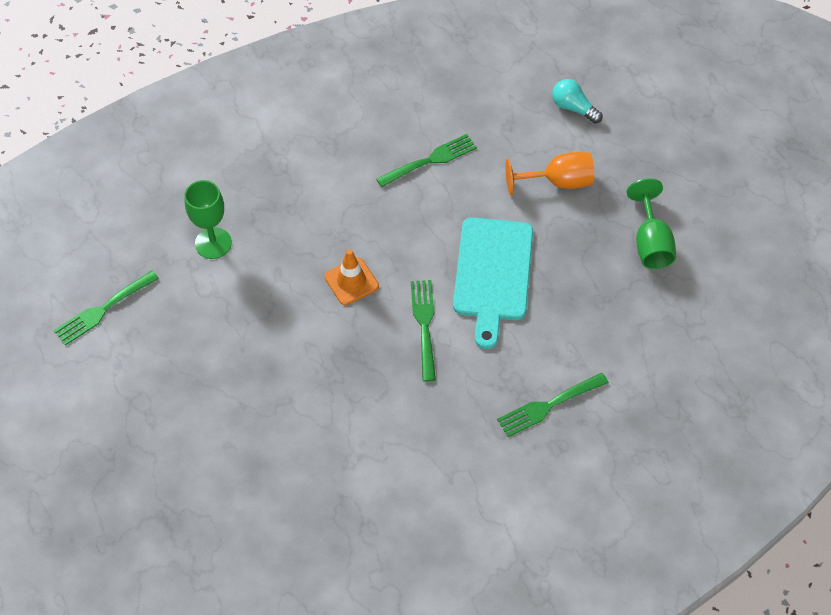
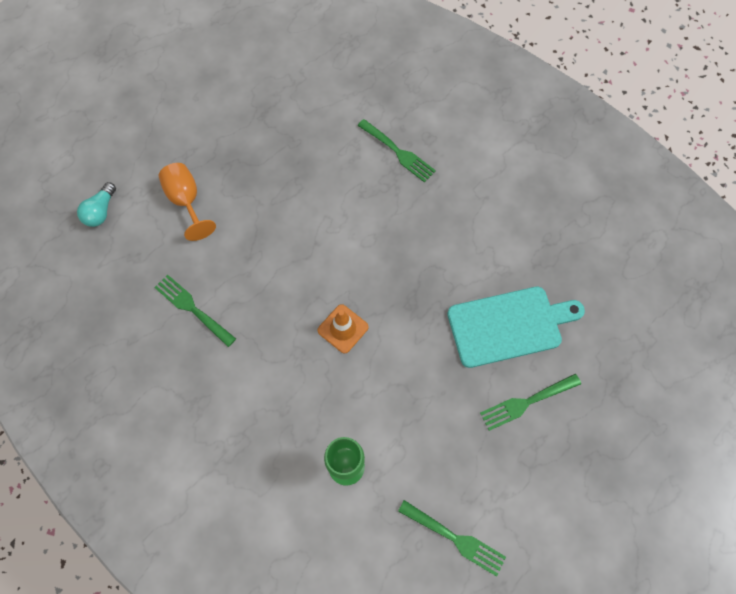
camera: 110 degrees left, 10 degrees up
green fork [411,280,436,382] -> green fork moved to [480,374,581,431]
turquoise cutting board [453,217,533,349] -> turquoise cutting board moved to [447,287,585,368]
green goblet [626,178,676,269] -> none

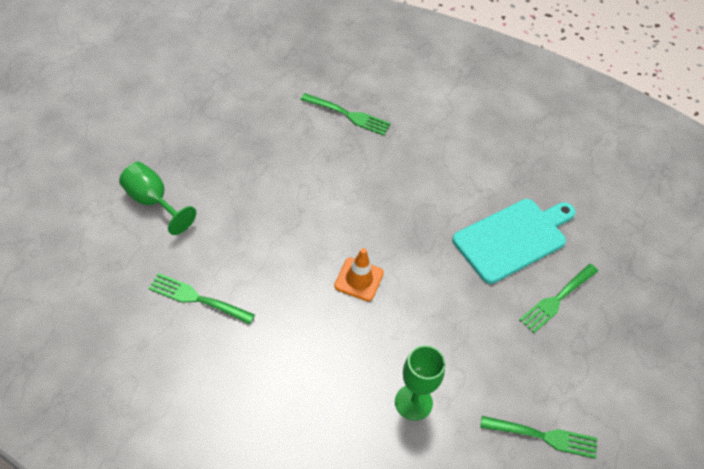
camera: 25 degrees left, 15 degrees down
turquoise light bulb [77,182,116,227] -> none
orange goblet [159,163,216,241] -> green goblet [119,162,196,235]

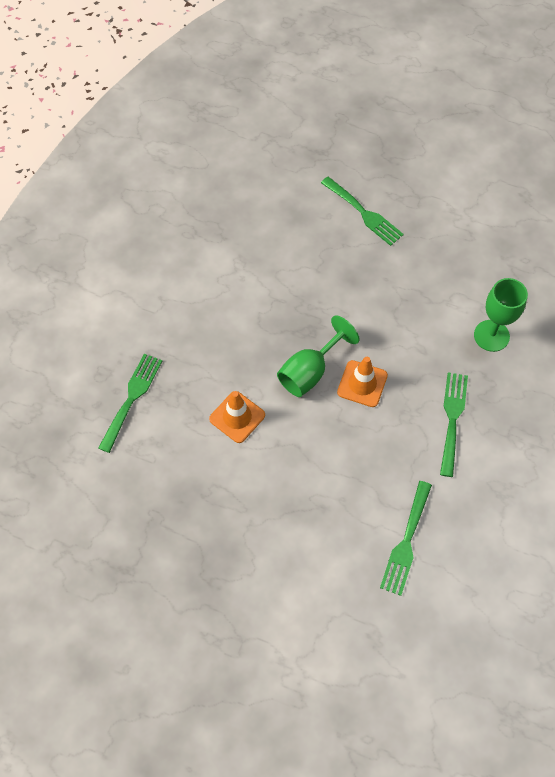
camera: 85 degrees left, 10 degrees up
green goblet [119,162,196,235] -> green goblet moved to [277,315,360,397]
turquoise cutting board [452,199,576,284] -> none
green fork [480,416,597,459] -> green fork moved to [440,373,468,477]
none -> orange traffic cone [209,391,265,443]

